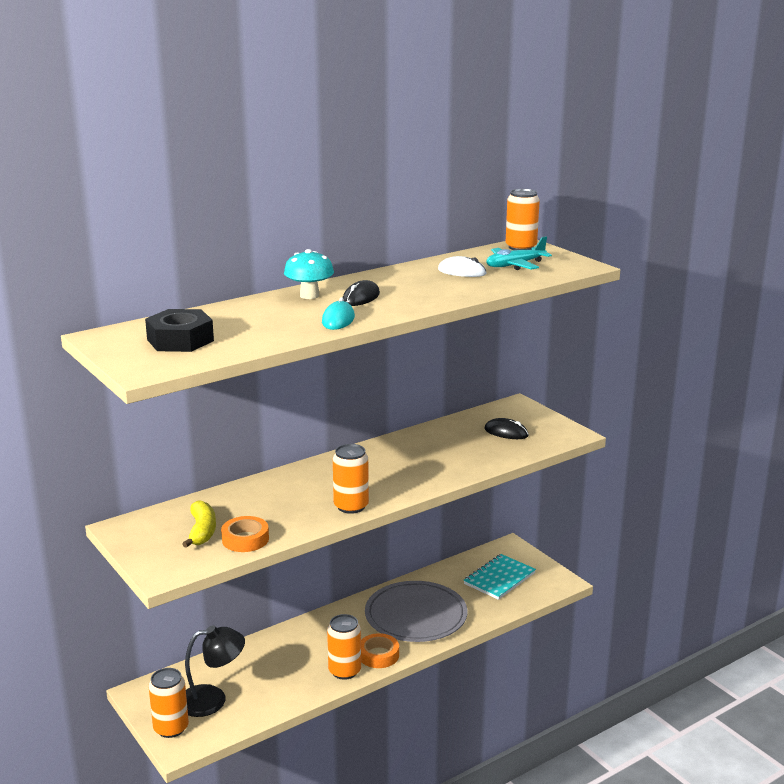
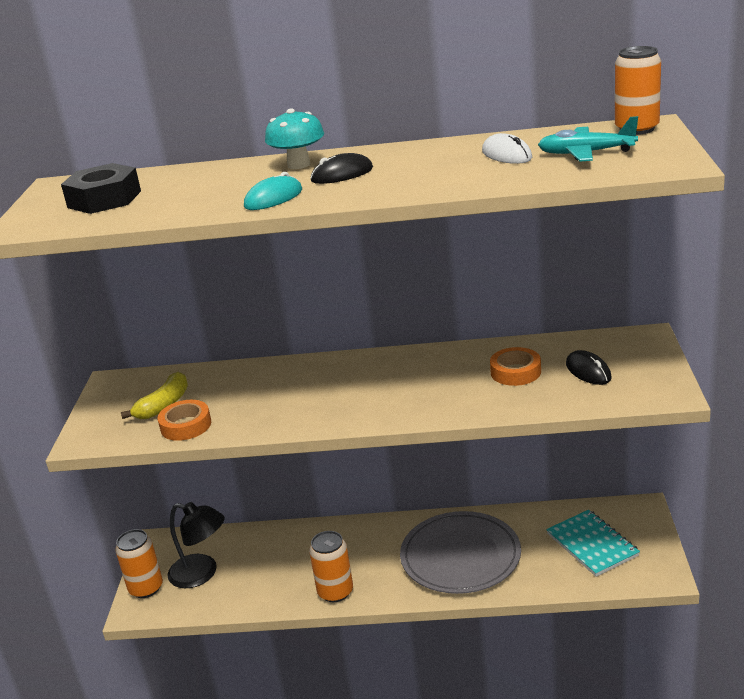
camera: 40 degrees right, 5 degrees up
orange can [333,444,369,514] -> none
orange tape [361,633,399,668] -> orange tape moved to [490,347,541,386]
turquoise notebook [464,554,536,600] -> turquoise notebook turned 75 degrees clockwise [546,510,640,577]

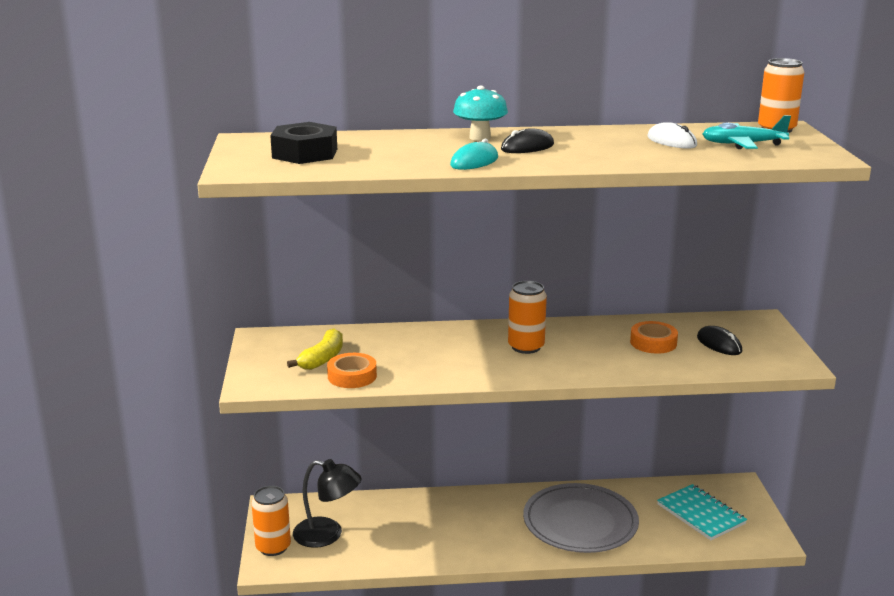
camera: 10 degrees left, 5 degrees down
orange can [309,531,353,602] -> orange can moved to [508,281,547,354]

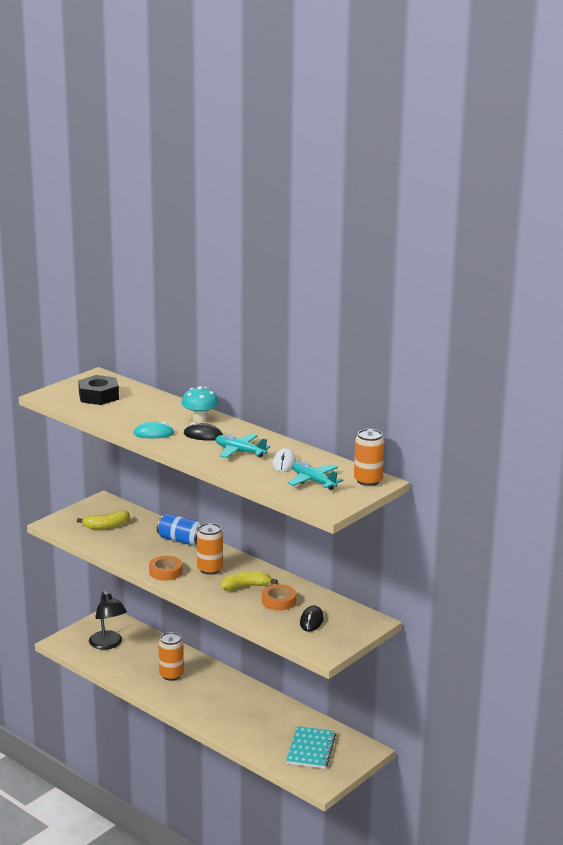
camera: 45 degrees right, 0 degrees up
orange can [251,486,291,556] -> orange can moved to [159,632,184,681]
orange tape [327,353,377,388] -> orange tape moved to [149,556,182,581]
grey plate [523,483,639,553] -> none
none -> blue can [157,513,202,546]
none -> turquoise plane [215,434,270,458]
none -> yellow banana [221,571,278,591]

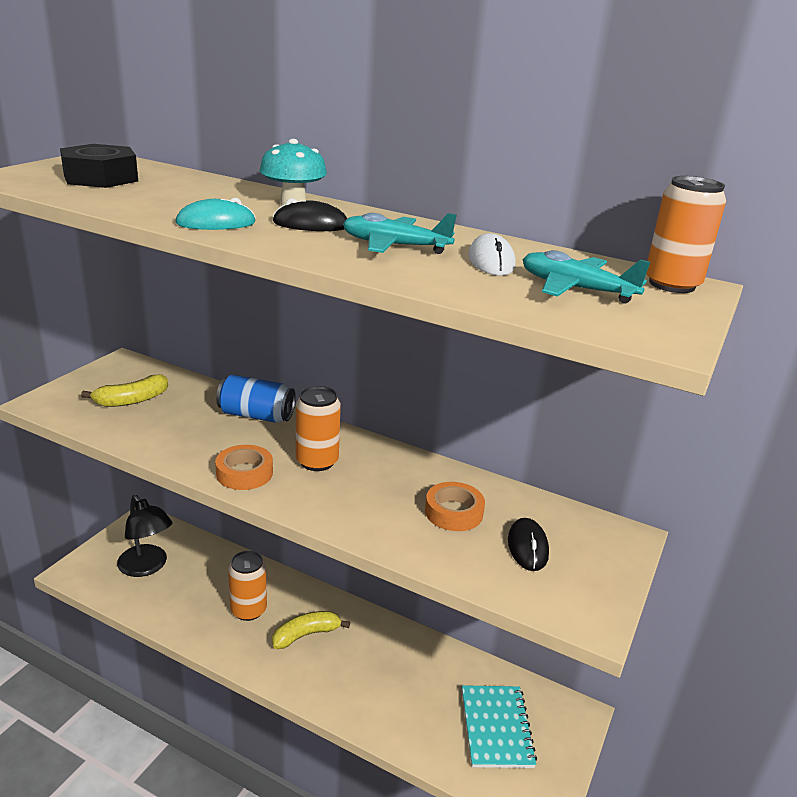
camera: 15 degrees left, 5 degrees up
yellow banana [221,571,278,591] -> yellow banana moved to [272,611,350,649]

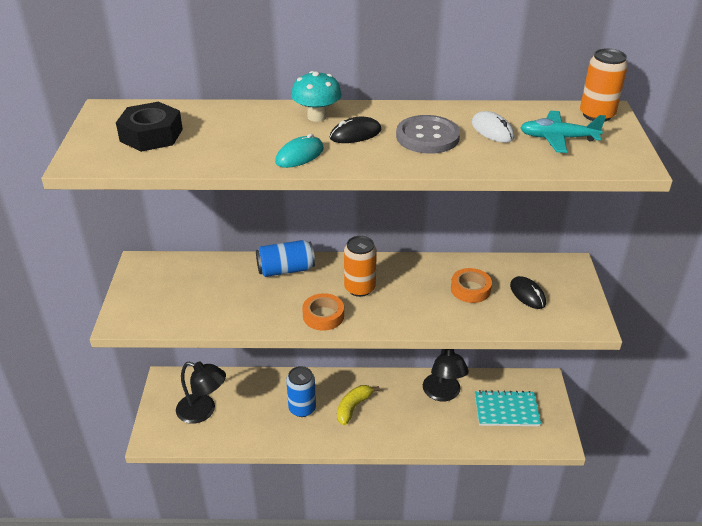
camera: 25 degrees left, 10 degrees up
yellow banana [81,375,168,407] -> none
orange can [228,551,267,621] -> blue can [286,366,316,417]
turquoise plane [343,213,457,254] -> grey button [396,115,460,154]
turquoise notebook [462,685,537,768] -> turquoise notebook turned 60 degrees counterclockwise [475,390,541,426]
none -> black lamp [423,349,469,401]

